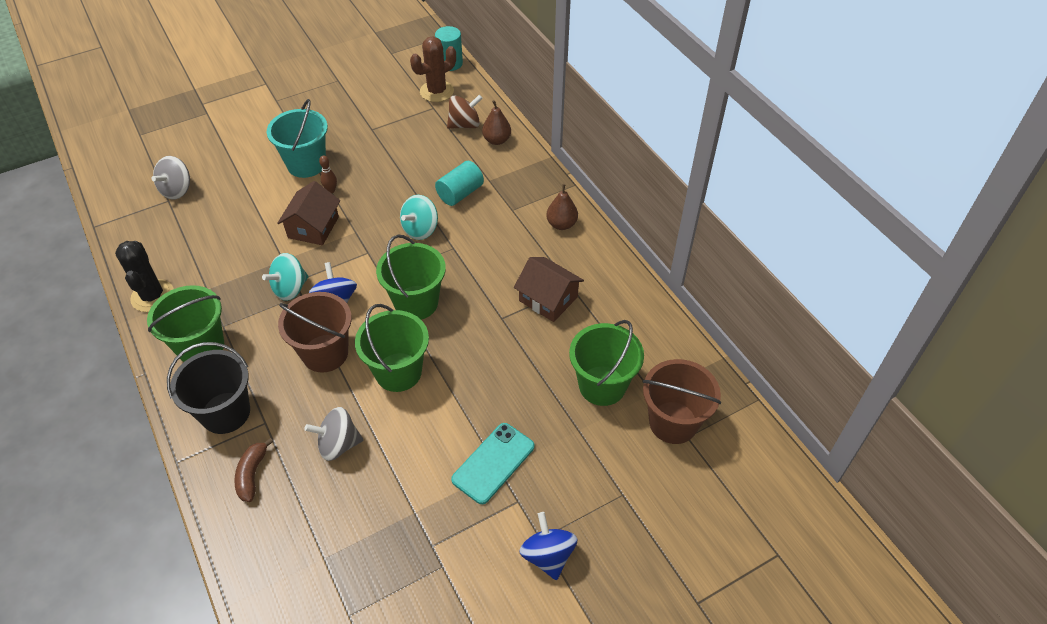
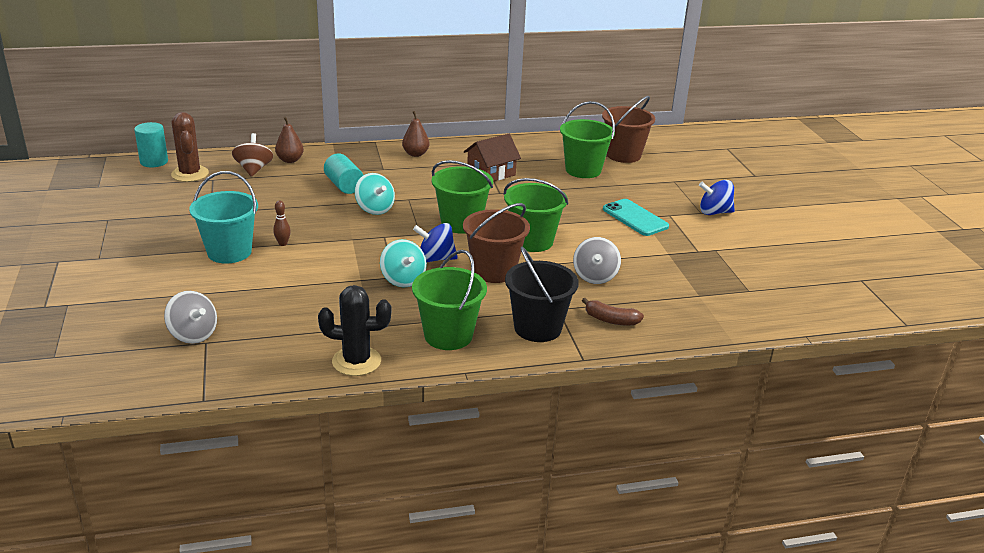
camera: 75 degrees left, 20 degrees down
brown house [277,181,340,245] -> none

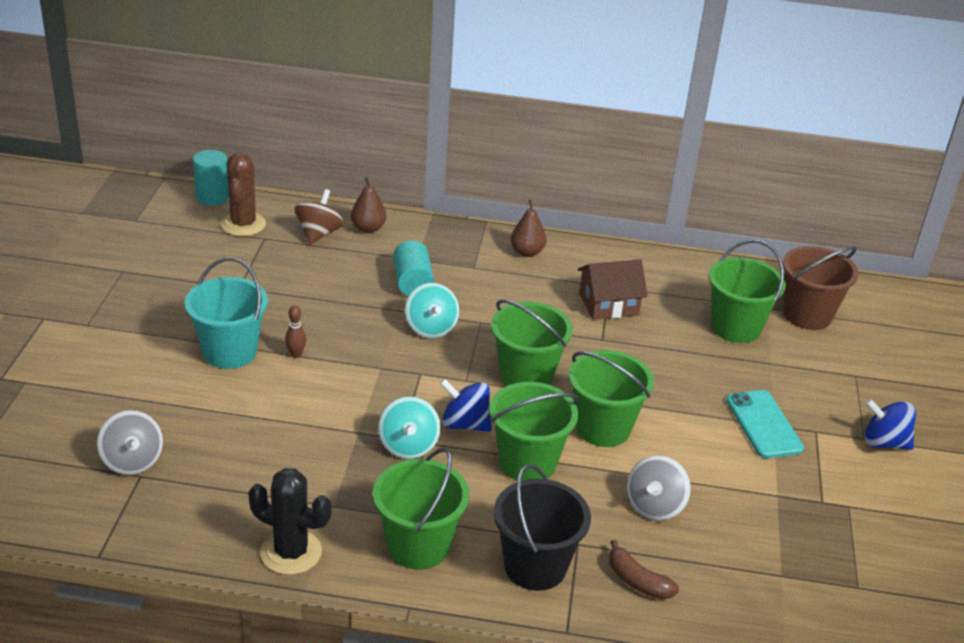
camera: 20 degrees right, 5 degrees up
brown bucket [463,203,530,283] -> green bucket [489,382,578,481]

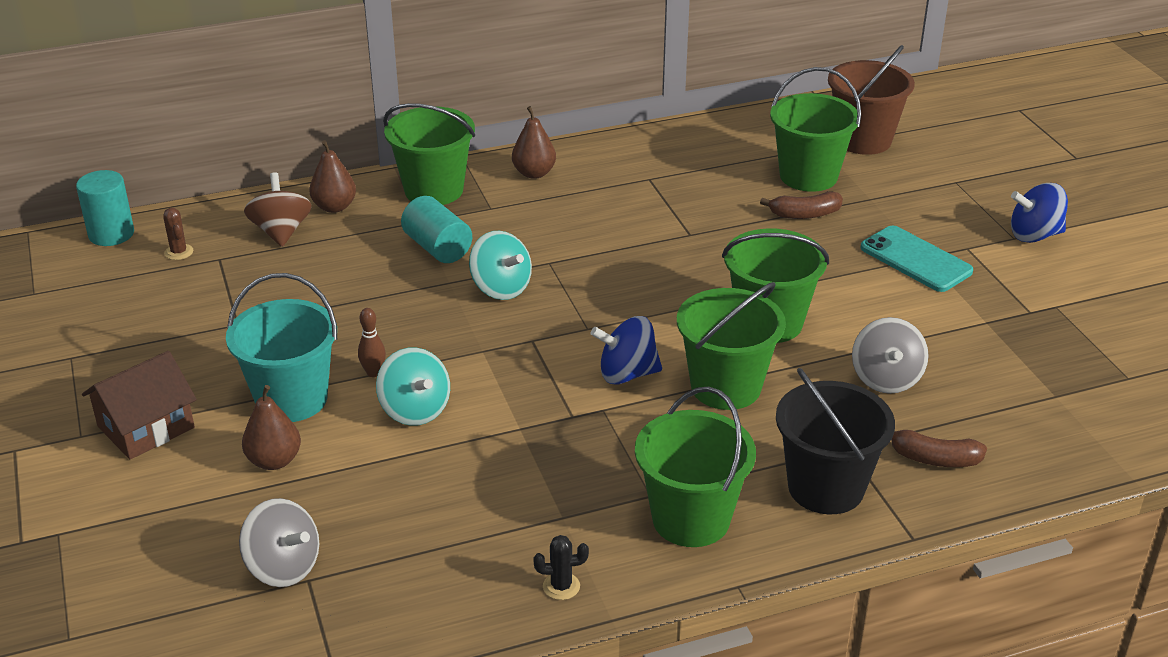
camera: 25 degrees left, 0 degrees up
brown cactus [221,152,266,236] -> brown cactus [163,208,193,260], size x0.48
black cactus [248,468,331,575] -> black cactus [533,535,589,600], size x0.48
turquoise spinning top [378,396,441,459] -> turquoise spinning top moved to [376,348,450,426]
green bucket [491,299,573,386] -> green bucket moved to [383,103,475,205]
brown house [578,259,648,320] -> brown house moved to [82,351,197,459]
none -> brown pear [242,385,301,470]
none -> brown banana [760,191,843,219]

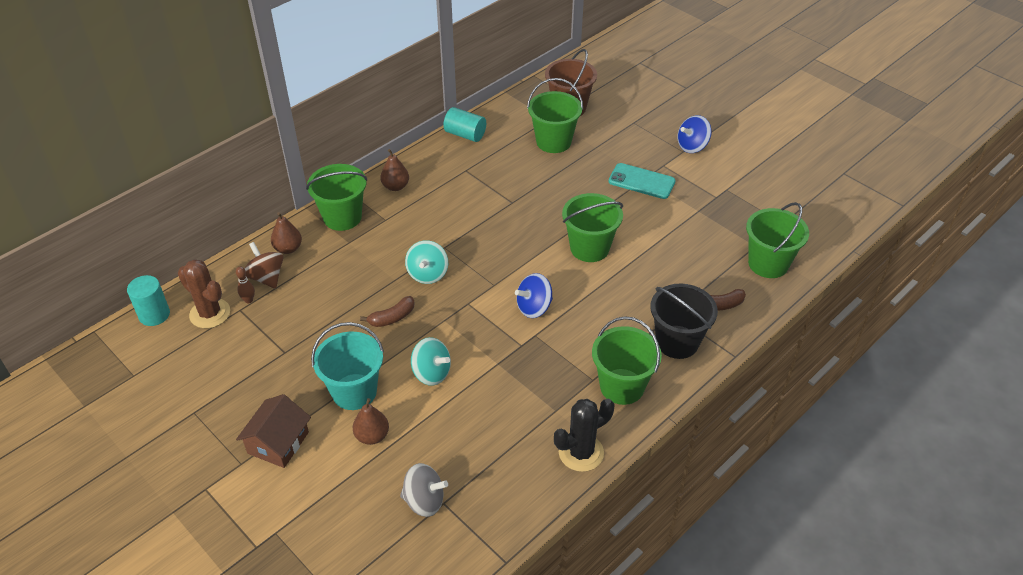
camera: 25 degrees left, 10 degrees up
brown cactus [163,208,193,260] -> brown cactus [178,259,230,328], size x2.10
brown bowling pin [358,308,386,377] -> brown bowling pin moved to [236,267,255,303]
turquoise cylinder [401,196,472,263] -> turquoise cylinder moved to [443,107,486,142]
turquoise spinning top [469,231,532,300] -> turquoise spinning top turned 75 degrees clockwise [405,240,448,284]
black cactus [533,535,589,600] -> black cactus [554,399,614,472], size x2.10
green bucket [677,282,786,410] -> green bucket moved to [746,202,809,278]
brown banana [760,191,843,219] -> brown banana moved to [360,296,415,327]
grey spinning top [852,317,929,394] -> none

